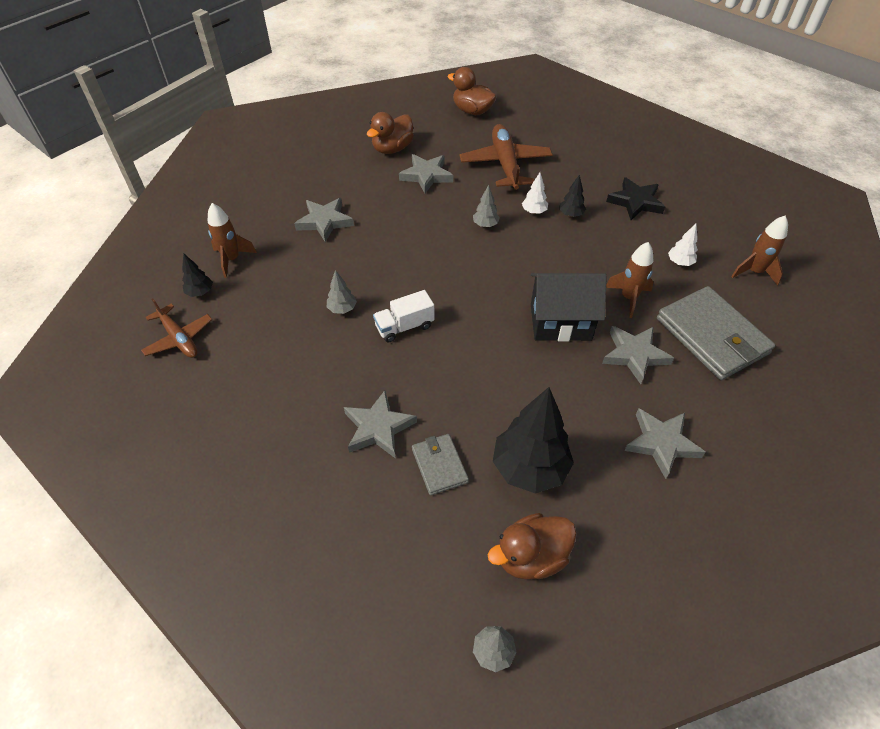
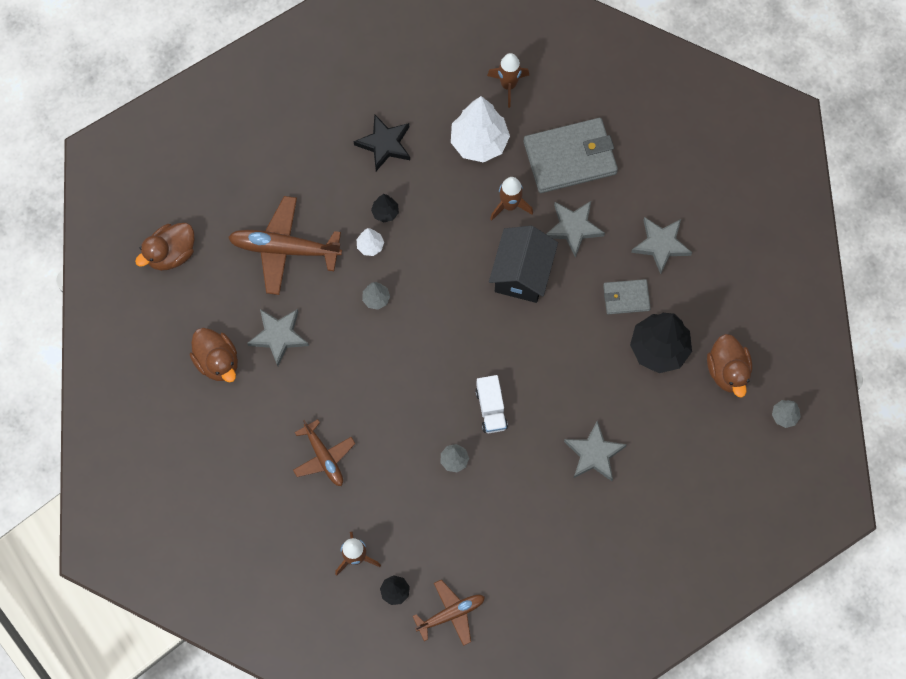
camera: 75 degrees left, 20 degrees up
grey star [294,198,354,242] -> brown plane [293,419,356,486]
grey wallet [412,434,469,495] -> grey wallet moved to [603,279,651,314]
white tree [668,224,698,266] -> white tree [451,96,510,163], size x2.17

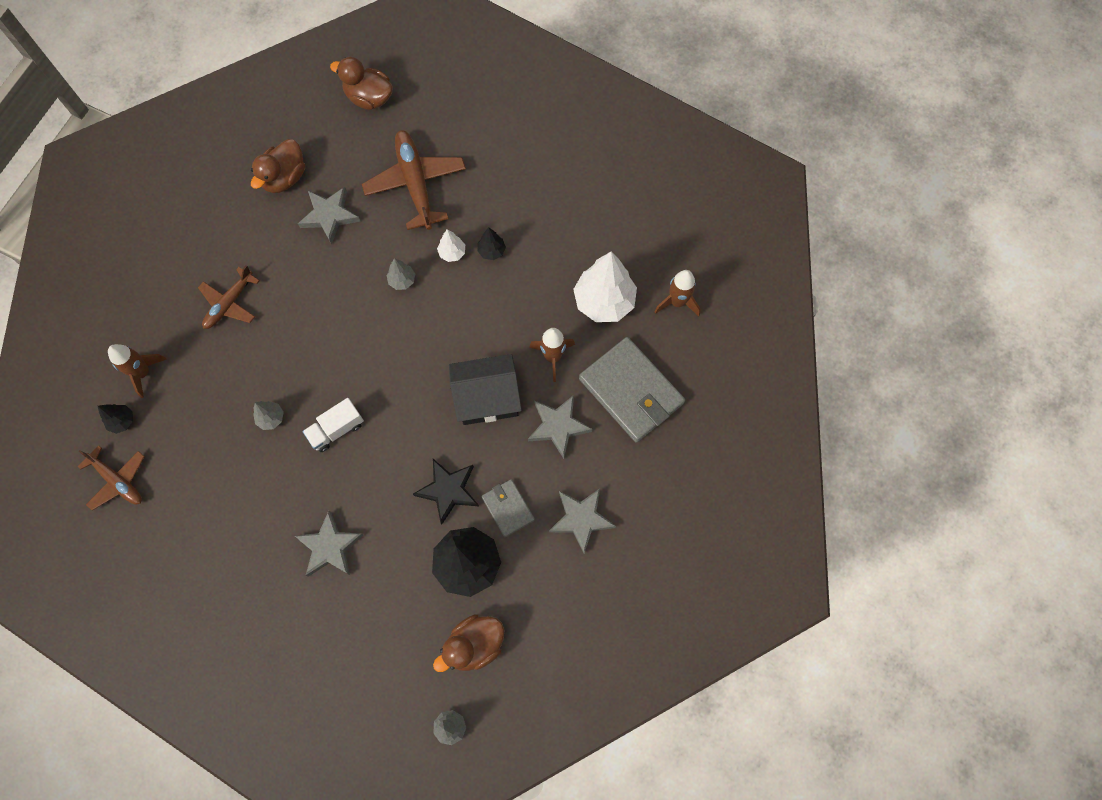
camera: 65 degrees right, 0 degrees up
black star [354,114,410,171] -> black star moved to [413,459,479,524]

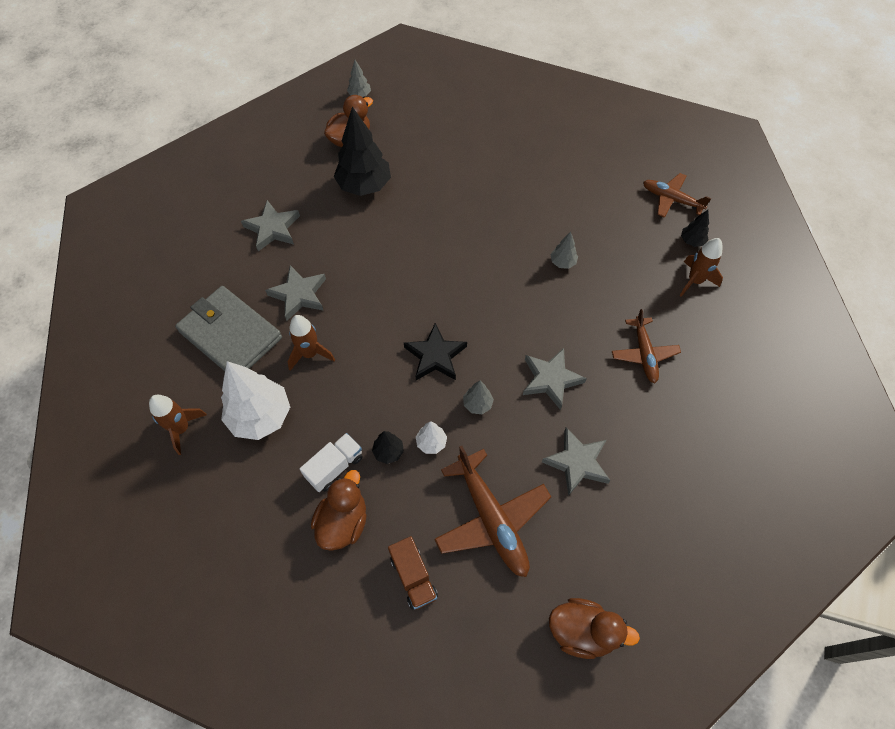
camera: 170 degrees right, 10 degrees down
brown plane [198,265,260,329] -> brown plane turned 150 degrees clockwise [612,309,681,383]
brown duck [251,139,305,193] -> brown duck moved to [311,470,367,551]
grey star [295,511,363,577] -> grey star moved to [523,348,587,410]
white truck [303,398,364,452] -> white truck moved to [300,433,363,492]
black star [413,459,479,524] -> black star moved to [404,323,467,380]
black house [449,354,522,425] -> none
grey wallet [482,479,535,537] -> none
none -> brown truck [388,536,438,610]

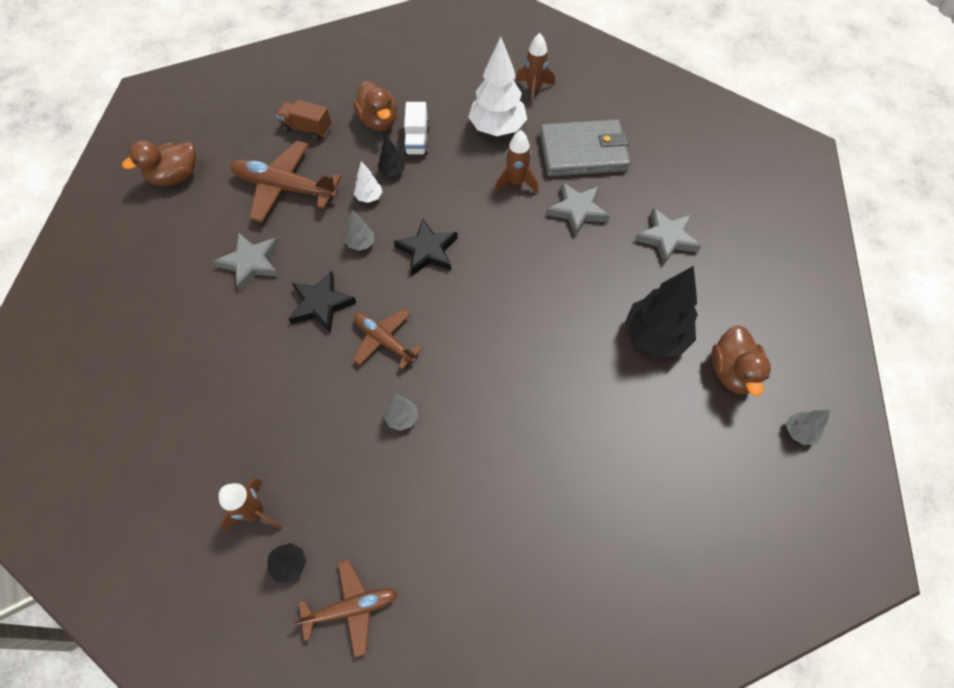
camera: 135 degrees right, 0 degrees up
grey star [523,348,587,410] -> black star [288,270,356,333]
brown plane [612,309,681,383] -> brown plane moved to [353,309,423,369]

